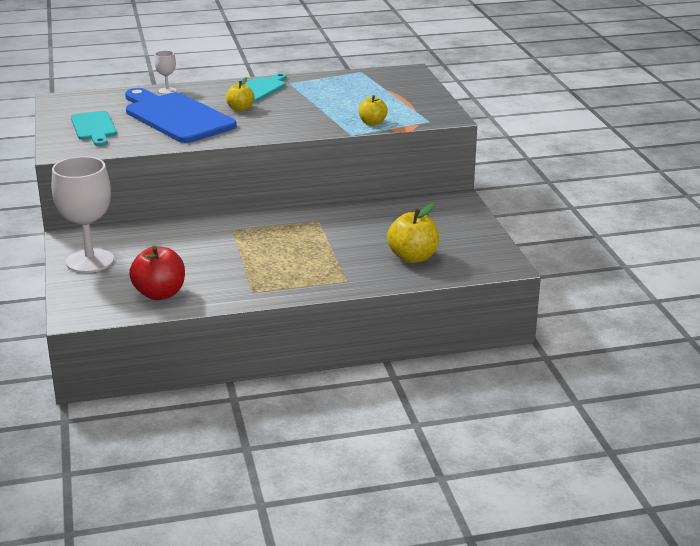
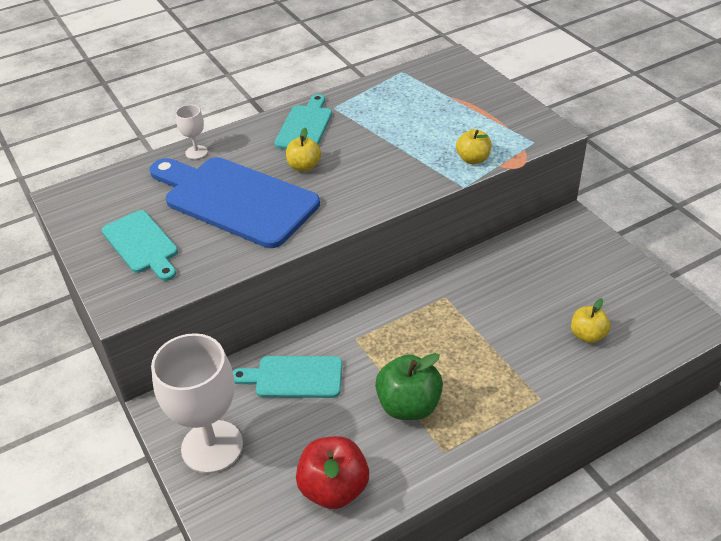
camera: 15 degrees left, 15 degrees up
yellow apple [387,203,439,263] -> yellow apple [571,298,611,343], size x0.61
none -> turquoise cutting board [233,356,342,398]
none -> green apple [375,353,443,420]

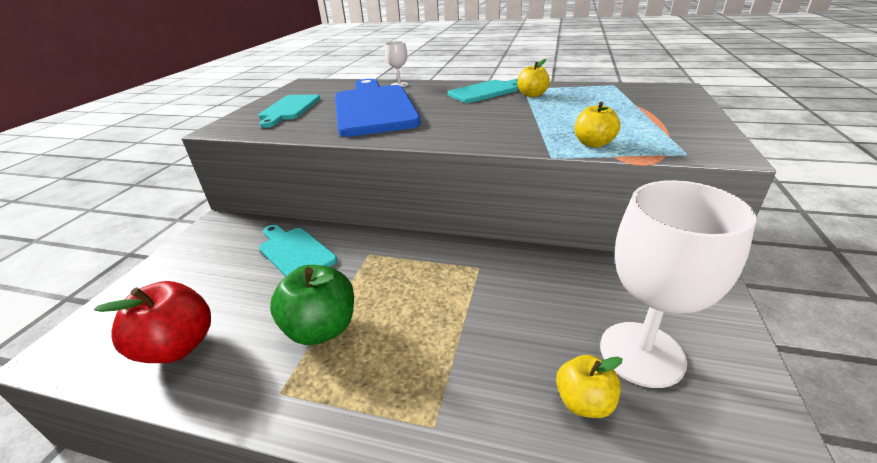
camera: 45 degrees right, 10 degrees down
white goblet [151,333,243,474] -> white goblet moved to [600,180,757,388]
yellow apple [286,128,321,172] -> yellow apple moved to [517,59,550,97]

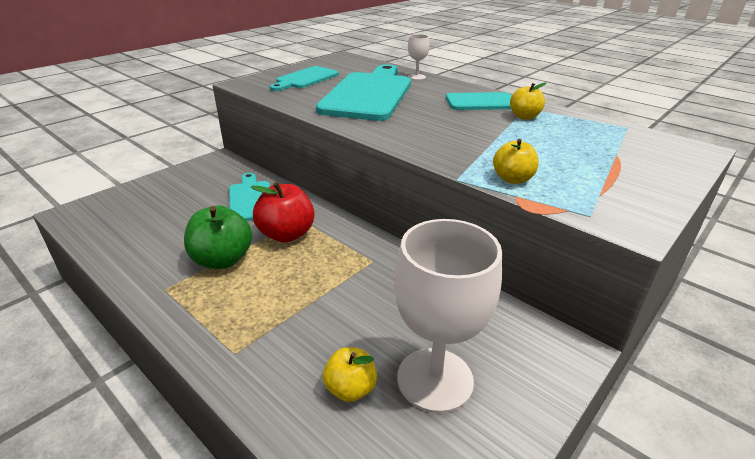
camera: 25 degrees right, 0 degrees up
red apple [94,281,211,363] -> red apple moved to [251,182,315,243]
blue cutting board [335,79,421,137] -> turquoise cutting board [316,64,411,121]

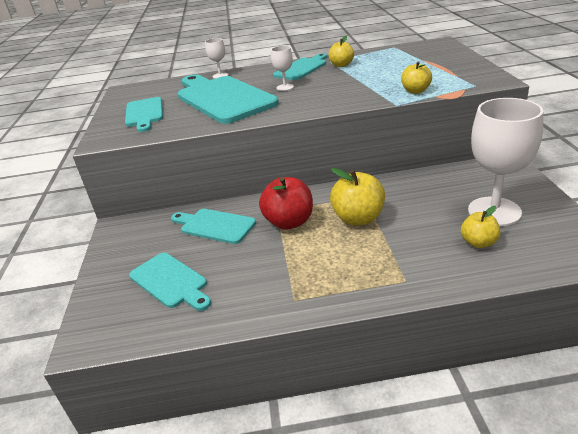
camera: 45 degrees left, 0 degrees up
green apple [184,205,252,269] -> none
none -> turquoise cutting board [129,253,211,311]
none -> white goblet [271,46,294,91]
none -> yellow apple [330,168,385,225]

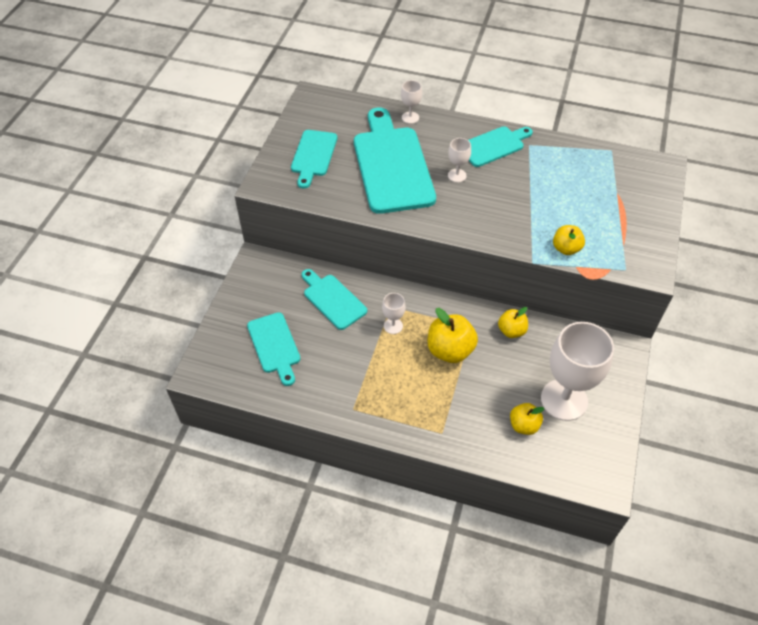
camera: 20 degrees right, 20 degrees up
red apple [259,177,313,230] -> white goblet [382,293,406,334]
yellow apple [329,36,354,67] -> yellow apple moved to [498,307,528,338]

